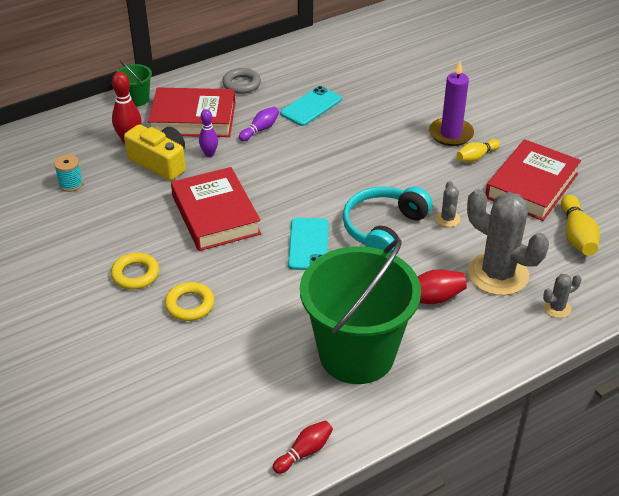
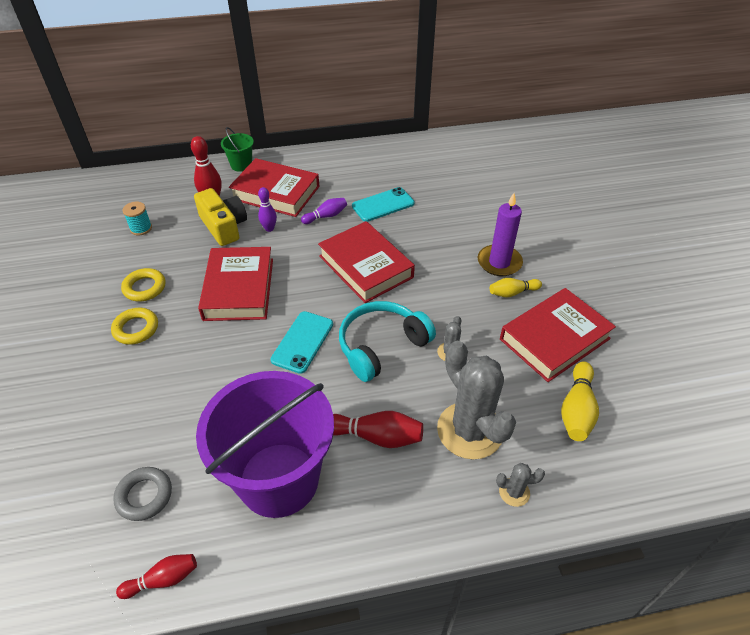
camera: 20 degrees right, 5 degrees up
yellow ring [165,282,214,321] -> yellow ring moved to [121,268,166,302]
grey ring [222,68,261,94] -> grey ring moved to [113,467,172,521]
green bucket [300,239,421,384] -> purple bucket [196,371,334,518]
none -> red book [318,221,415,303]

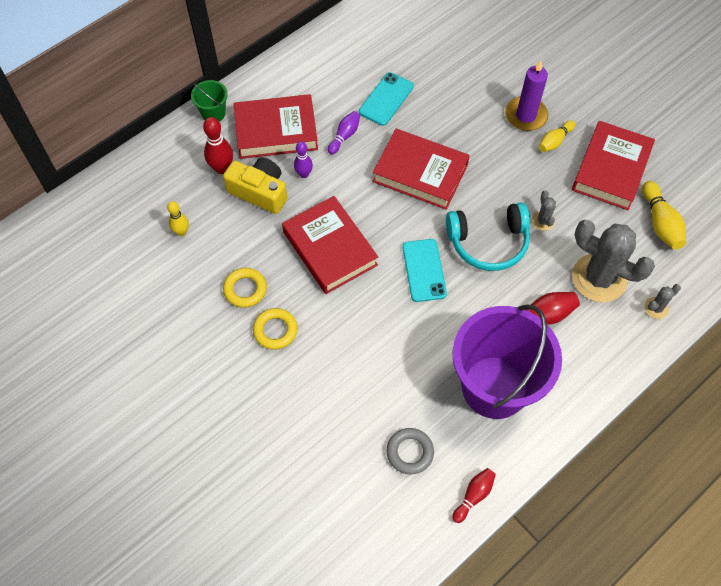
camera: 30 degrees left, 15 degrees up
turquoise spool [122,202,152,235] -> yellow bowling pin [167,201,189,236]
turquoise headphones [339,301,436,382] -> turquoise headphones turned 120 degrees counterclockwise [446,202,530,271]

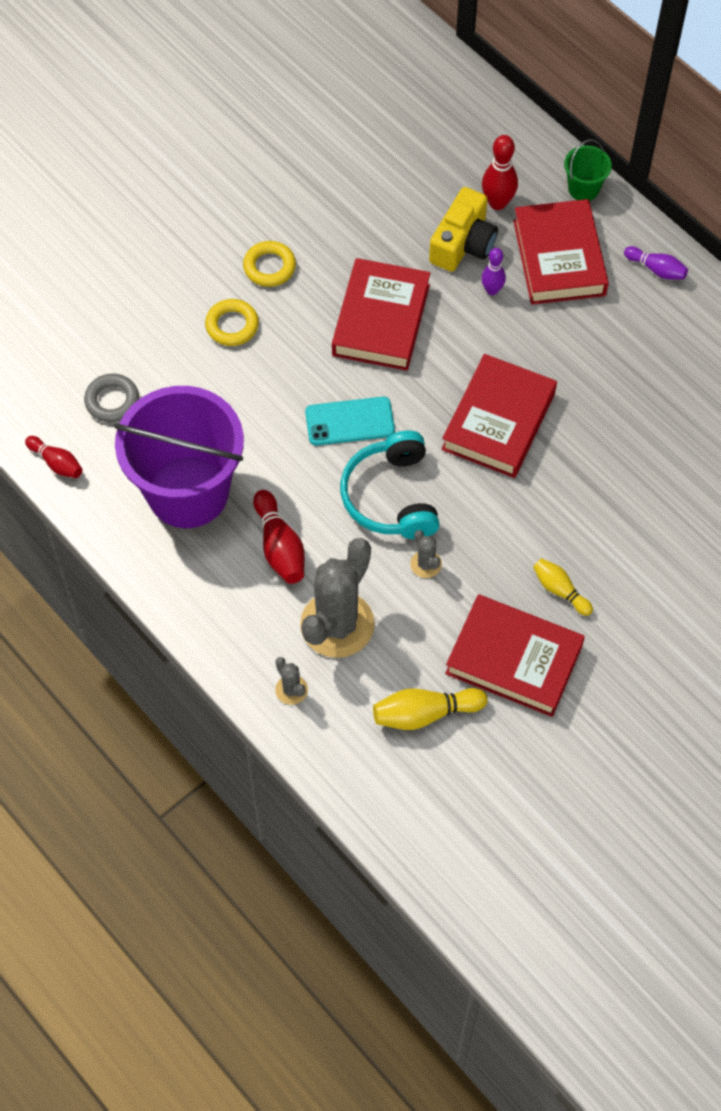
camera: 90 degrees right, 0 degrees up
yellow bowling pin [167,201,189,236] -> none
yellow ring [223,268,267,308] -> yellow ring moved to [205,299,259,346]
red book [282,196,378,294] -> red book turned 45 degrees counterclockwise [332,258,430,371]
purple bowling pin [328,111,360,154] -> purple bowling pin moved to [624,246,688,280]
turquoise phone [359,72,414,126] -> none
purple candle [505,60,548,131] -> none
grey cactus [532,190,556,231] -> grey cactus turned 75 degrees clockwise [410,530,442,578]

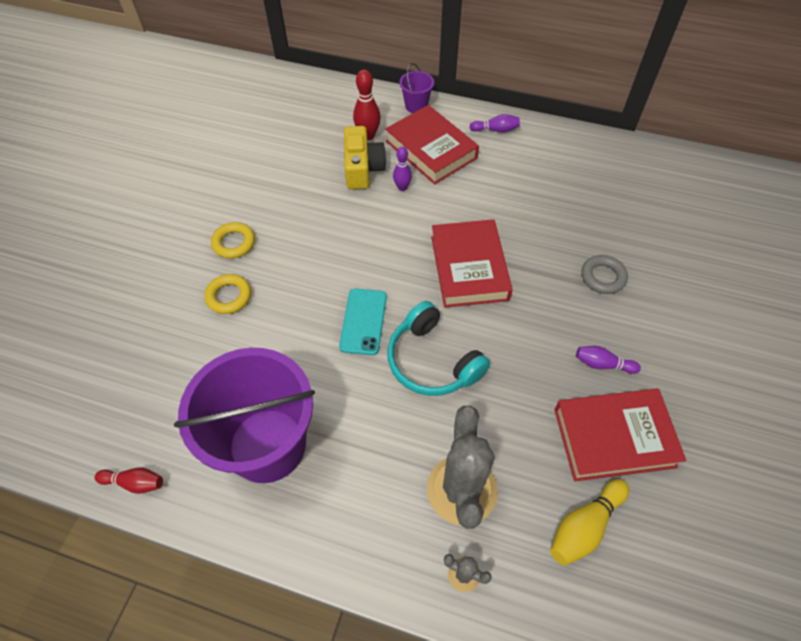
camera: 30 degrees left, 5 degrees down
grey ring [84,373,139,422] -> grey ring moved to [581,255,628,294]
red bowling pin [253,490,305,584] -> none
turquoise phone [305,397,395,445] -> turquoise phone turned 45 degrees counterclockwise [339,289,387,355]
red book [332,258,430,371] -> none
grey cactus [410,530,442,578] -> none
yellow bowling pin [533,558,593,616] -> purple bowling pin [576,346,641,374]
green bucket [564,139,612,201] -> purple bucket [399,63,434,113]

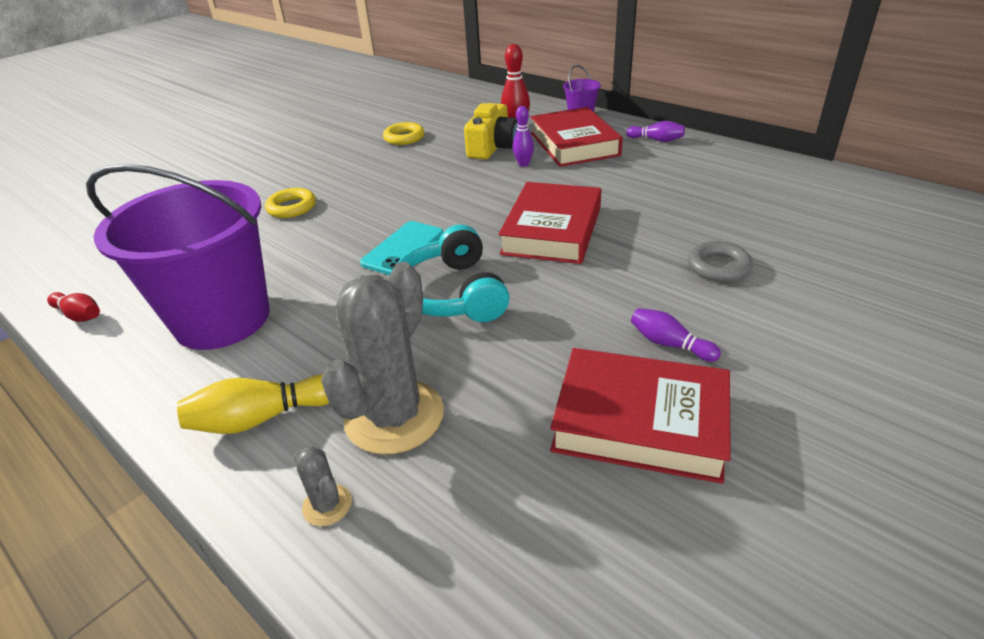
camera: 25 degrees right, 20 degrees down
yellow ring [211,222,255,259] -> yellow ring moved to [383,122,425,145]
yellow bowling pin [550,479,629,566] -> yellow bowling pin moved to [177,375,329,434]

